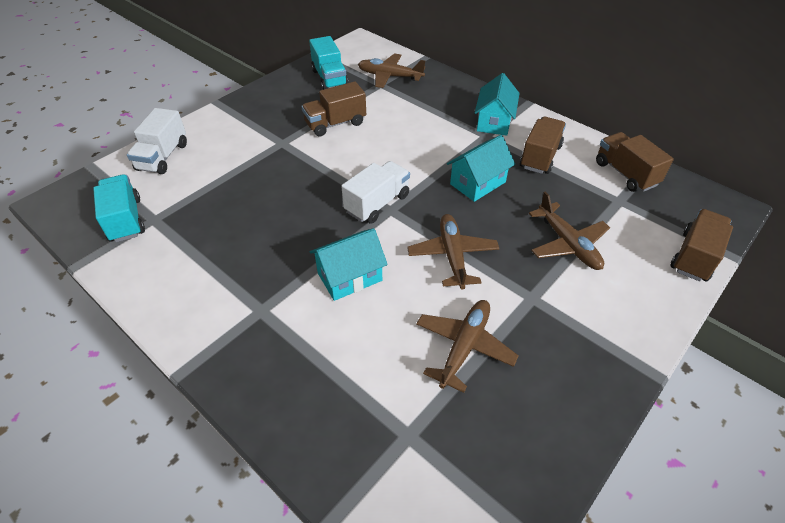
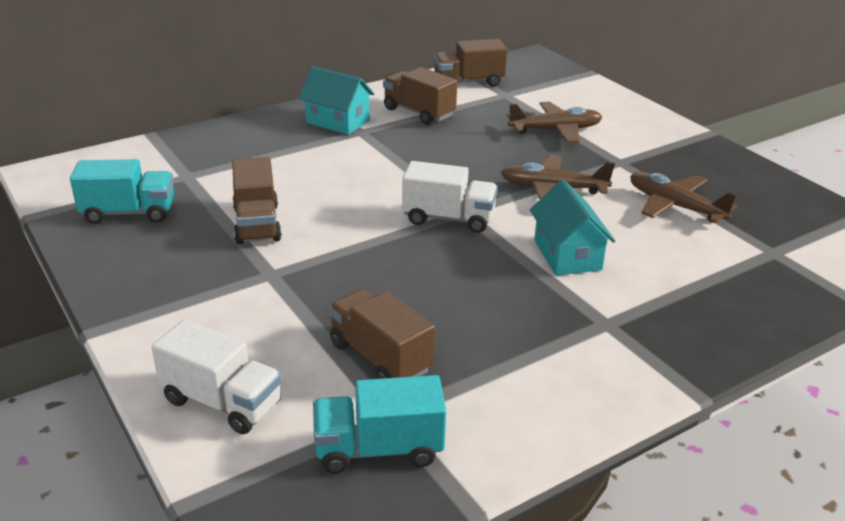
camera: 75 degrees left, 15 degrees down
white truck [341,161,410,224] -> white truck turned 135 degrees clockwise [402,161,498,233]
brown plane [358,53,426,88] -> none
turquoise house [447,135,515,202] -> none
brown truck [671,209,733,281] -> brown truck moved to [329,289,435,379]

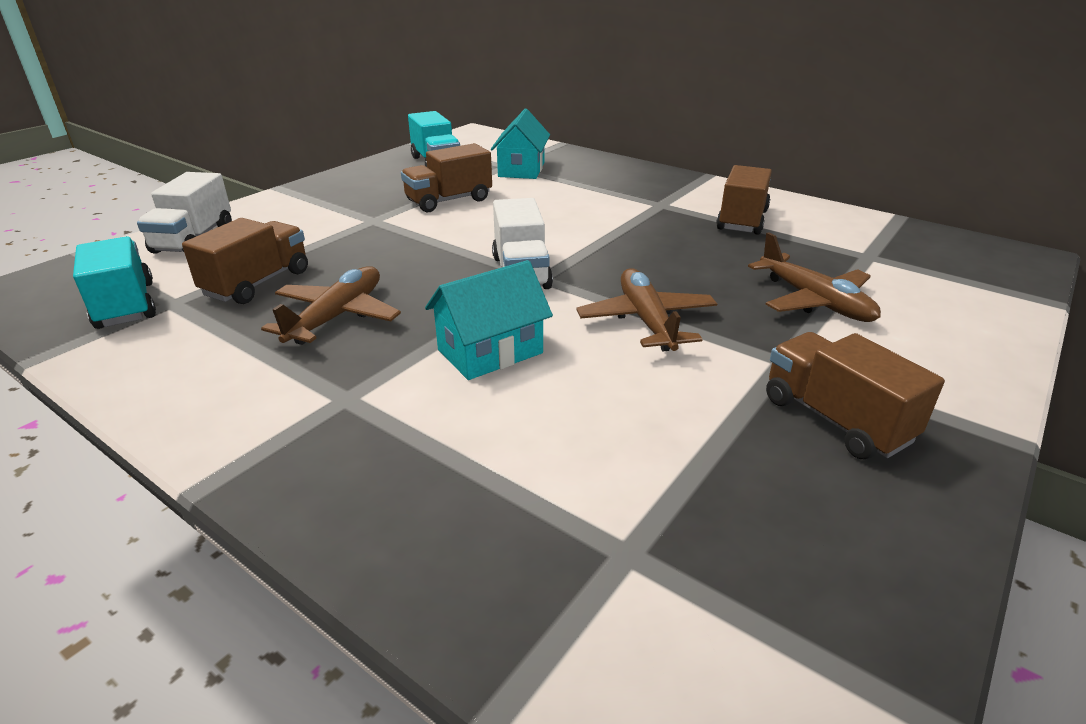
camera: 70 degrees right, 0 degrees up
turquoise house [299,66,374,135] -> turquoise house moved to [491,109,550,179]
brown truck [434,39,507,87] -> brown truck moved to [766,332,945,460]
brown plane [630,172,737,223] -> brown plane moved to [261,266,401,345]

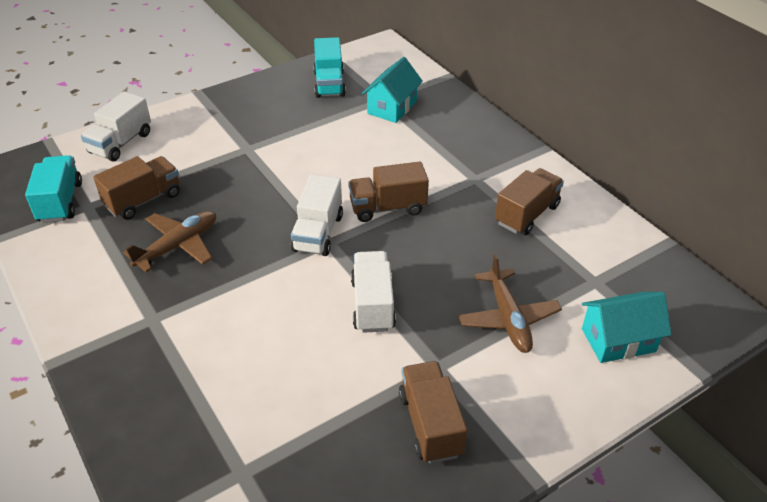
camera: 20 degrees right, 10 degrees up
brown truck [401,143,492,212] -> brown truck moved to [348,162,429,222]
turquoise house [425,260,553,380] -> turquoise house moved to [582,292,671,363]
brown plane [577,268,717,351] -> white truck [351,251,396,333]

